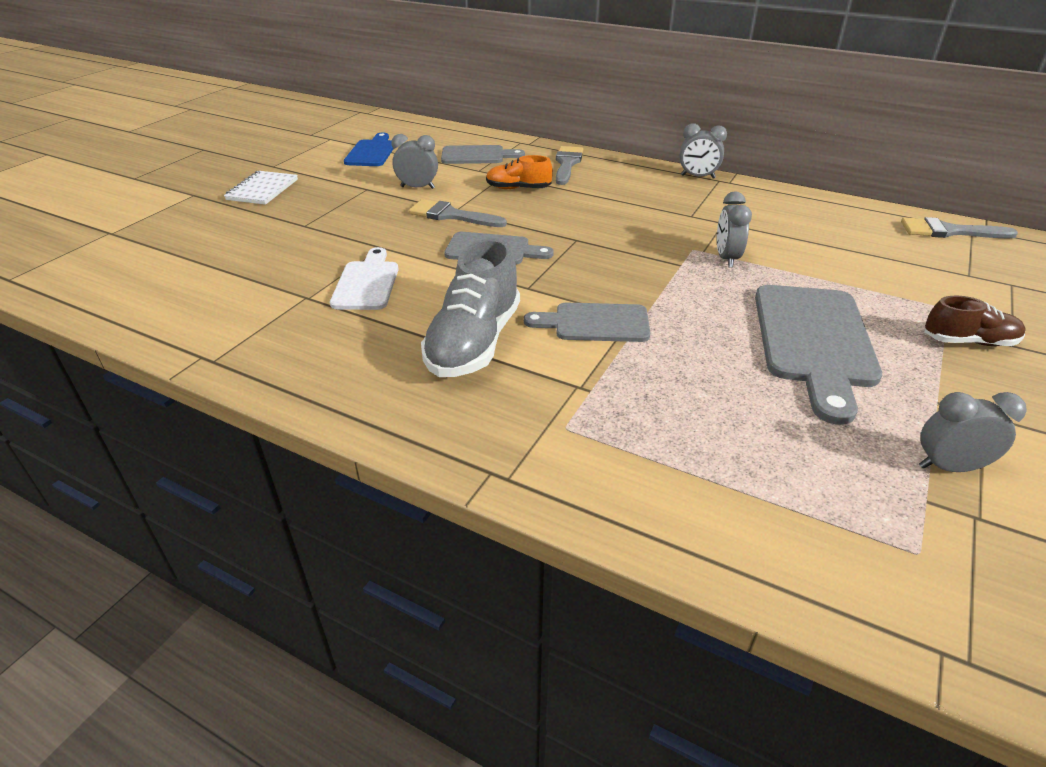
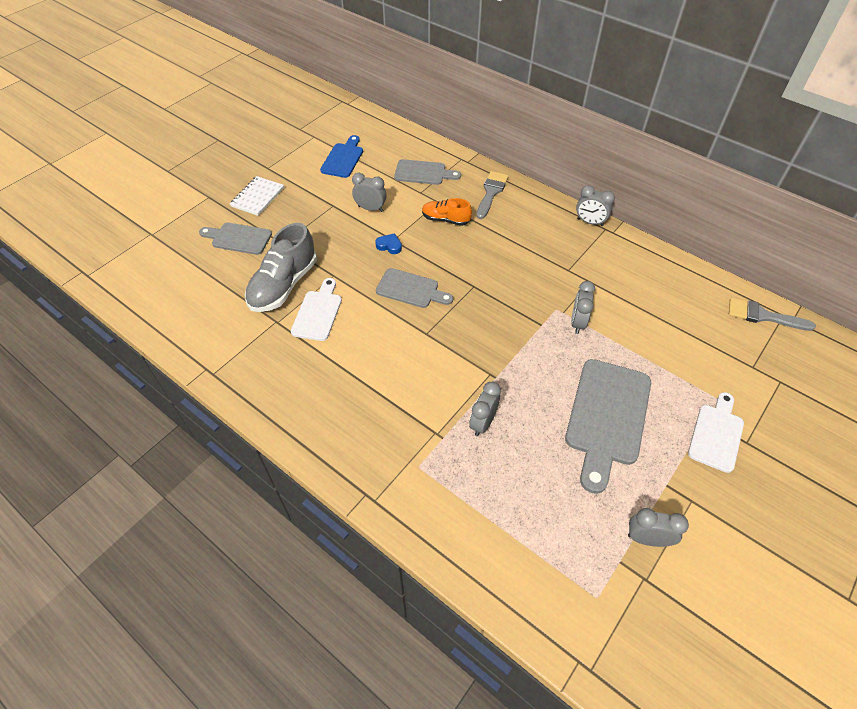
camera: 10 degrees right, 15 degrees up
grey brush [409,199,507,227] -> blue heart [375,233,402,254]
grey shoe [421,238,520,377] -> grey shoe moved to [245,223,317,312]
grey cutting board [524,303,650,342] -> grey cutting board moved to [199,223,272,255]
brown shoe [925,296,1026,346] -> white cutting board [688,392,744,473]
none -> grey clock [469,382,501,436]

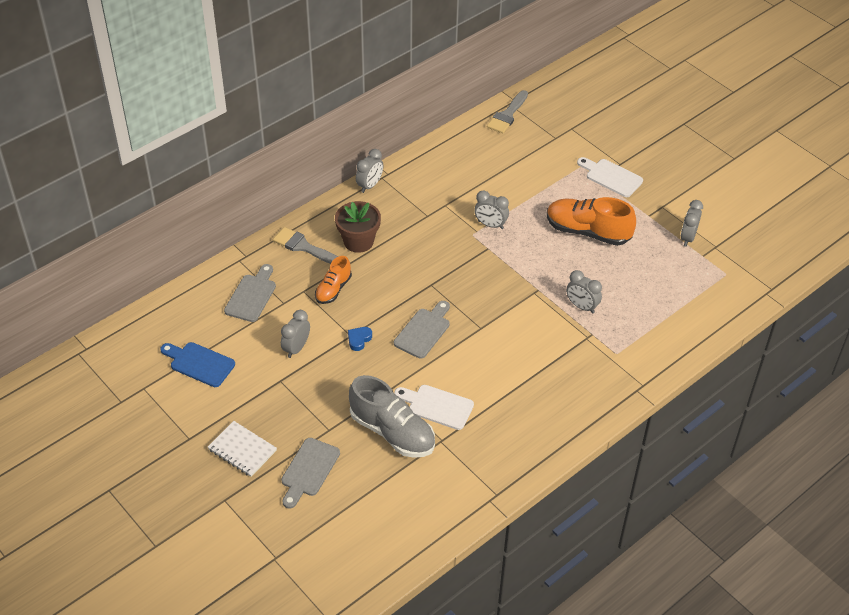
camera: 80 degrees left, 5 degrees down
grey cutting board [565,359,651,494] -> orange shoe [547,197,636,246]
none -> brown flower pot [335,201,381,253]

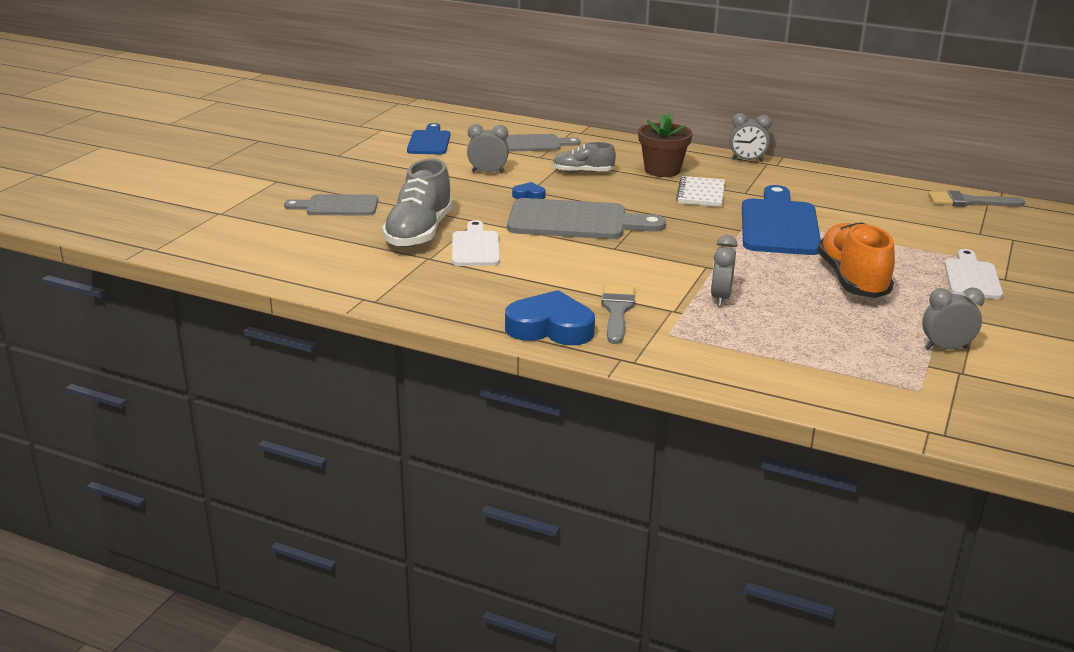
camera: 65 degrees right, 20 degrees down
white notebook [208,421,277,477] -> white notebook moved to [676,176,725,207]
grey brush [273,227,338,264] -> grey brush moved to [601,284,635,344]
orange shoe [315,256,352,304] -> grey shoe [553,142,616,173]
grey cutting board [394,301,450,359] -> grey cutting board [507,198,666,239], size x1.66
grey clock [474,190,509,229] -> blue cutting board [742,185,821,255]
none -> blue heart [505,290,595,345]

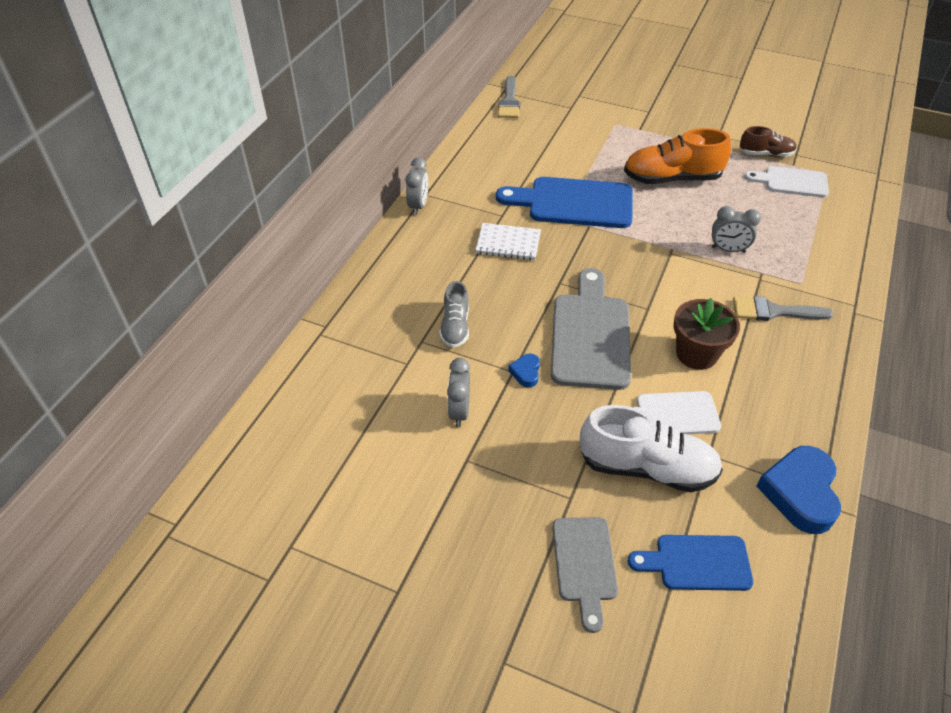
camera: 90 degrees left, 20 degrees up
grey shoe [382,159,453,247] -> white shoe [580,405,723,492]
blue cutting board [407,123,450,154] -> blue cutting board moved to [628,535,753,591]
blue heart [505,290,595,345] -> blue heart moved to [756,446,841,534]
grey cutting board [506,134,580,152] -> none
brown flower pot [638,113,693,177] -> brown flower pot moved to [674,298,740,370]
grey clock [922,288,985,349] -> brown shoe [739,126,797,157]
white cutting board [944,249,1003,299] -> white cutting board moved to [745,166,829,197]

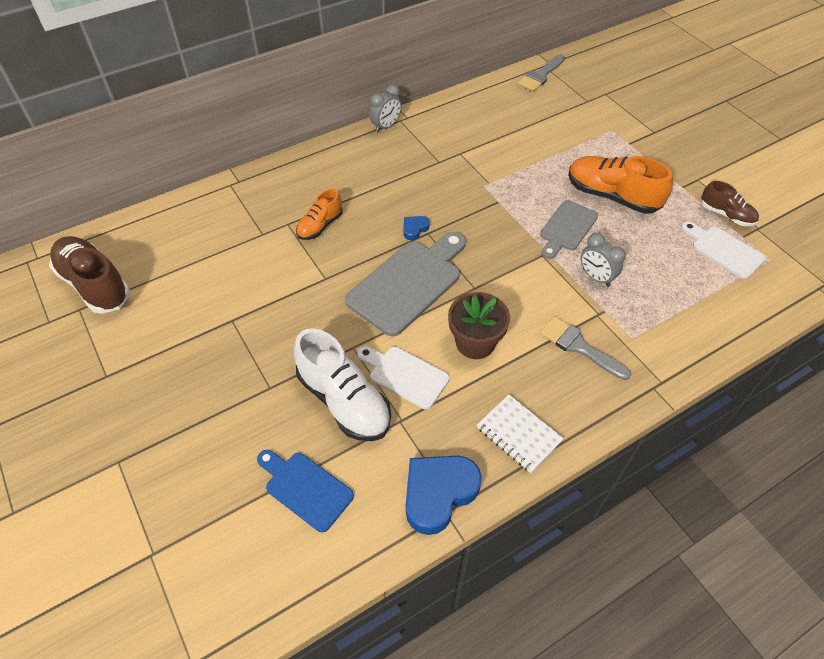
camera: 35 degrees right, 5 degrees up
grey shoe [439,281,469,348] -> orange shoe [296,189,343,240]
grey clock [447,358,470,427] -> none
white notebook [475,223,541,260] -> white notebook moved to [477,395,564,473]
blue cutting board [496,177,633,228] -> none
blue heart [508,353,540,387] -> blue heart moved to [403,216,430,240]
grey cutting board [553,517,618,633] -> grey cutting board moved to [540,200,598,259]
none -> brown shoe [49,236,130,314]

